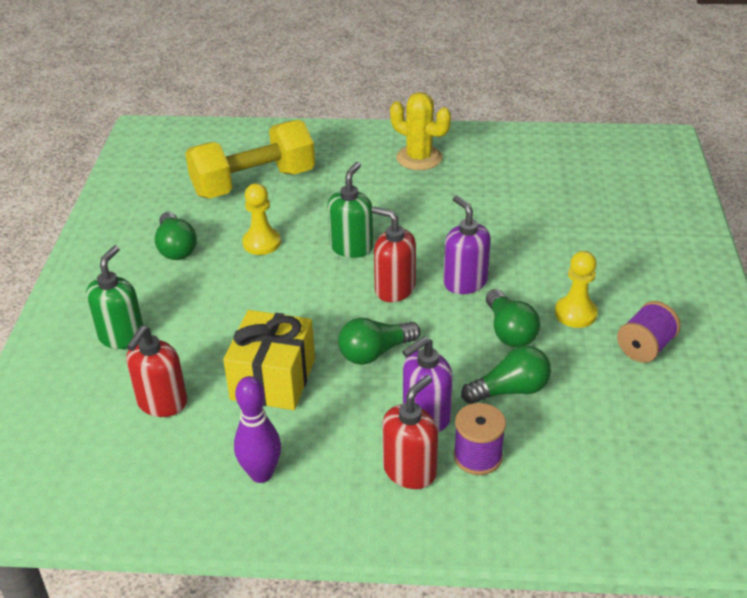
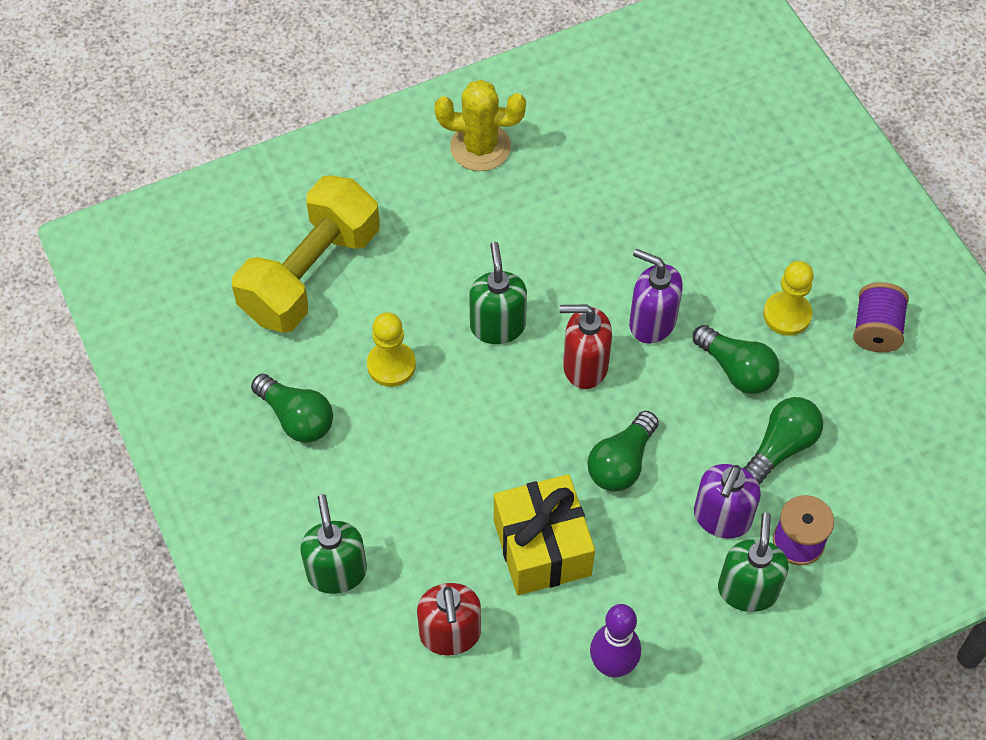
camera: 30 degrees left, 20 degrees up
red soap dispenser [382,375,438,489] -> green soap dispenser [718,513,789,612]

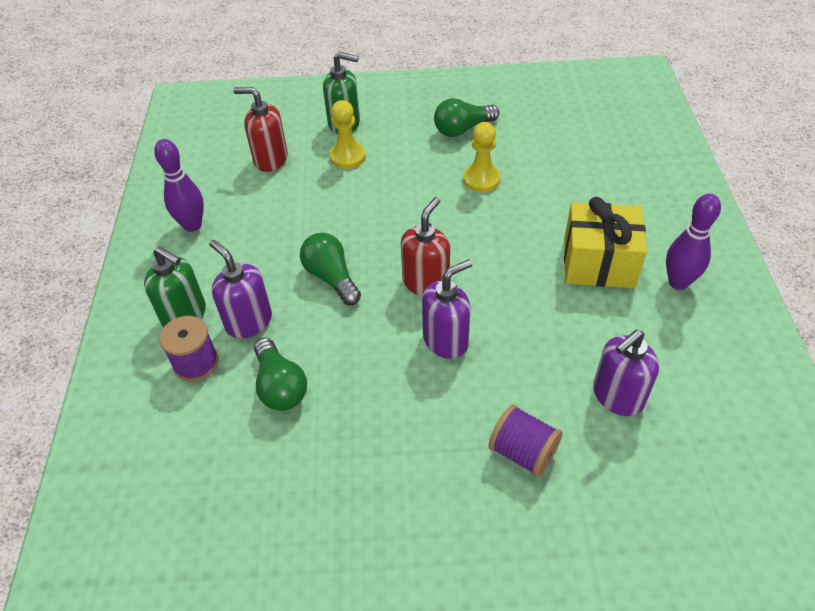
camera: 115 degrees right, 10 degrees down
yellow dumbbell [232,175,379,333] -> none
yellow cactus [434,80,526,171] -> purple bowling pin [666,194,721,290]
green soap dispenser [469,242,527,344] -> none
yellow gift [494,474,595,595] -> yellow gift moved to [564,197,647,288]
green light bulb [693,325,779,394] -> none
yellow pawn [763,261,814,336] -> yellow pawn moved to [330,100,366,169]
purple spool [853,282,909,353] -> purple spool moved to [488,404,562,477]
none -> purple soap dispenser [593,330,659,416]

